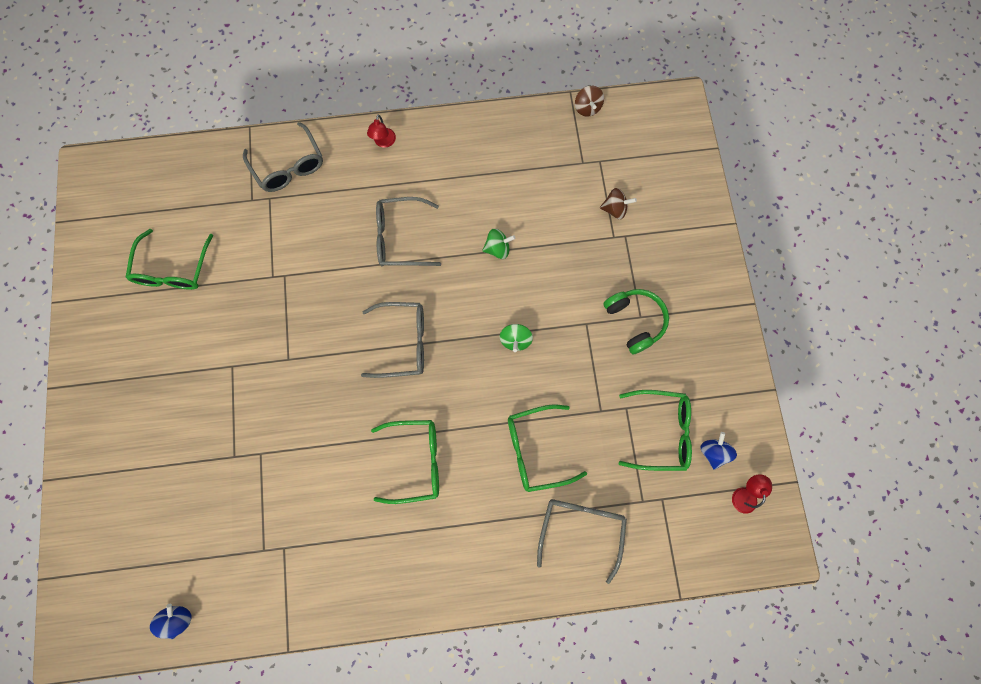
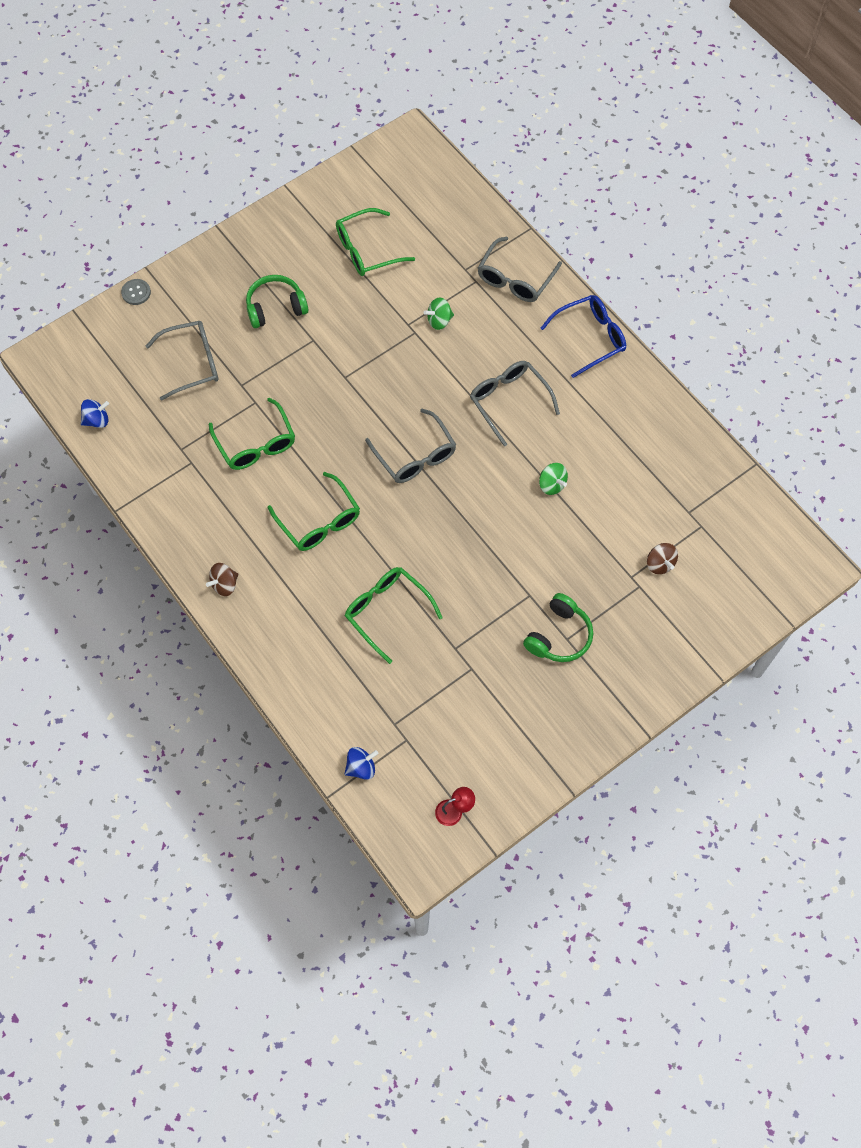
camera: 60 degrees right, 10 degrees down
red lamp [367,115,396,148] -> blue glasses [541,295,626,378]
green spinning top [500,324,533,352] -> green spinning top moved to [424,298,454,330]
grey glasses [537,499,627,584] -> grey glasses moved to [146,321,219,401]
brown spinning top [575,86,604,117] -> brown spinning top moved to [206,563,238,596]
green glasses [619,390,692,471] -> green glasses moved to [209,398,295,470]
blue spinning top [701,432,737,470] -> blue spinning top moved to [344,747,379,780]
none -> grey button [121,279,151,305]
none -> green headphones [246,275,308,328]

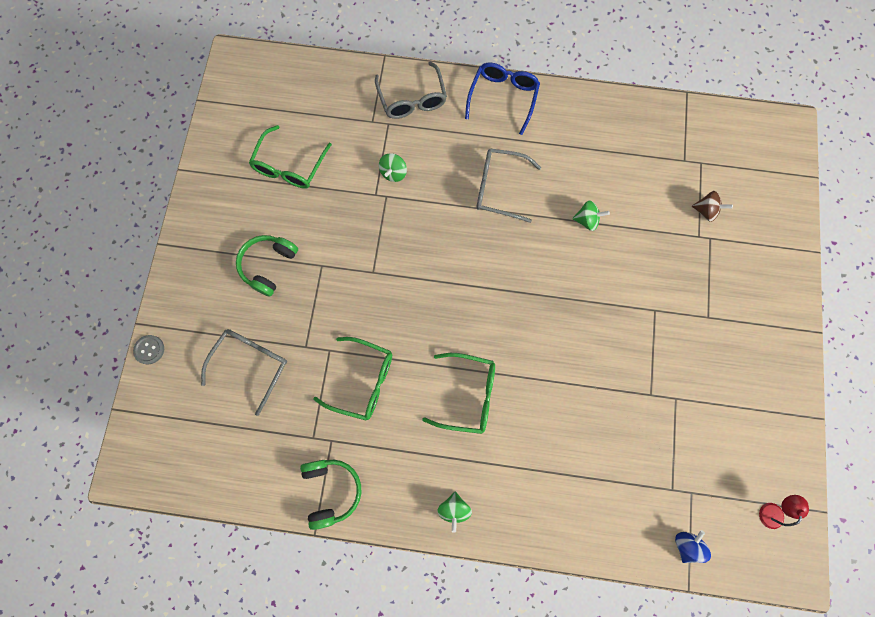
camera: 45 degrees left, 10 degrees up
blue spinning top [81,399,109,428] -> none
brown spinning top [206,563,238,596] -> green spinning top [437,492,472,533]
green glasses [345,567,443,664] -> none
grey glasses [365,408,456,483] -> none
green headphones [523,593,593,662] -> green headphones moved to [300,460,361,530]

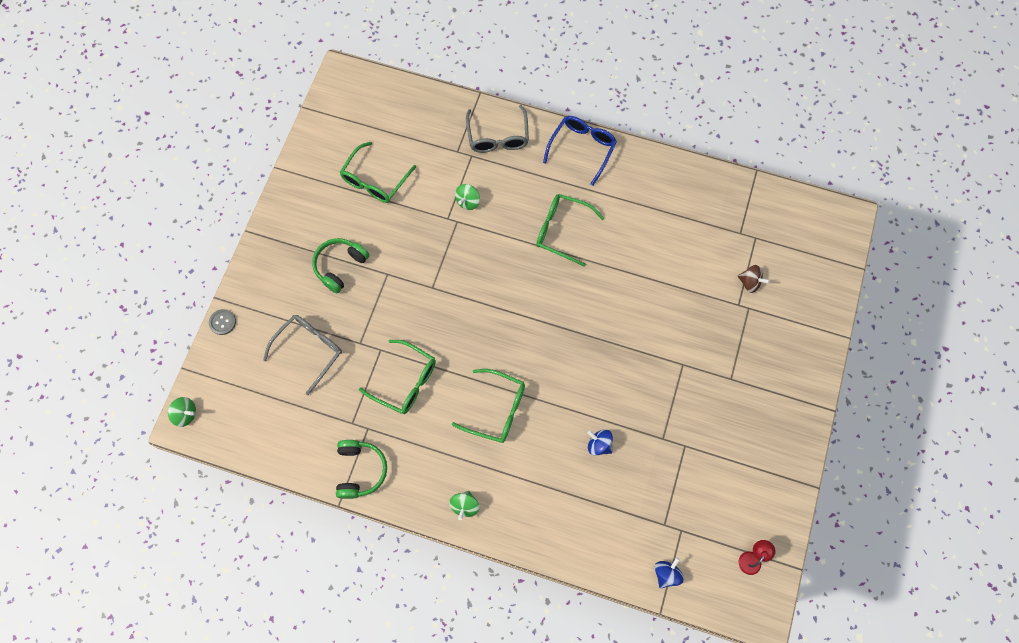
camera: 10 degrees right, 5 degrees down
grey glasses [476,149,541,223] -> green glasses [536,194,604,267]
green spinning top [572,200,610,231] -> green spinning top moved to [168,397,196,427]
none -> blue spinning top [587,429,613,456]

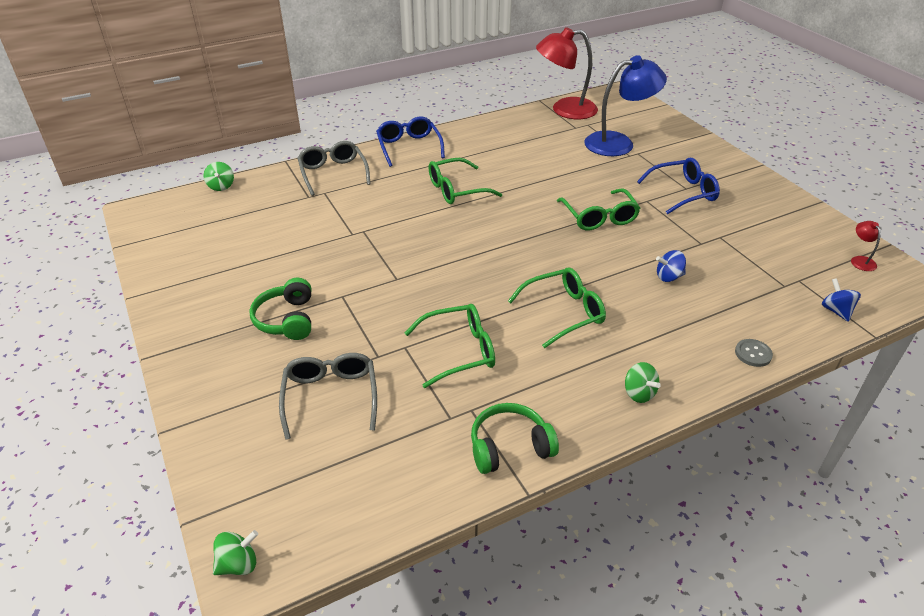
camera: 45 degrees left, 30 degrees down
grey button [209,309,236,335] -> grey button moved to [735,339,773,367]
green headphones [336,440,387,499] -> green headphones turned 60 degrees counterclockwise [471,403,559,474]
green glasses [340,142,416,203] -> green glasses moved to [557,188,640,231]
green spinning top [455,184,480,210] -> green spinning top moved to [204,162,234,191]
grey glasses [466,105,529,153] -> grey glasses turned 150 degrees counterclockwise [297,141,371,196]
brown spinning top [738,265,770,293] -> blue lamp [585,55,667,156]
none -> red lamp [536,27,598,119]
none -> blue glasses [637,157,720,214]

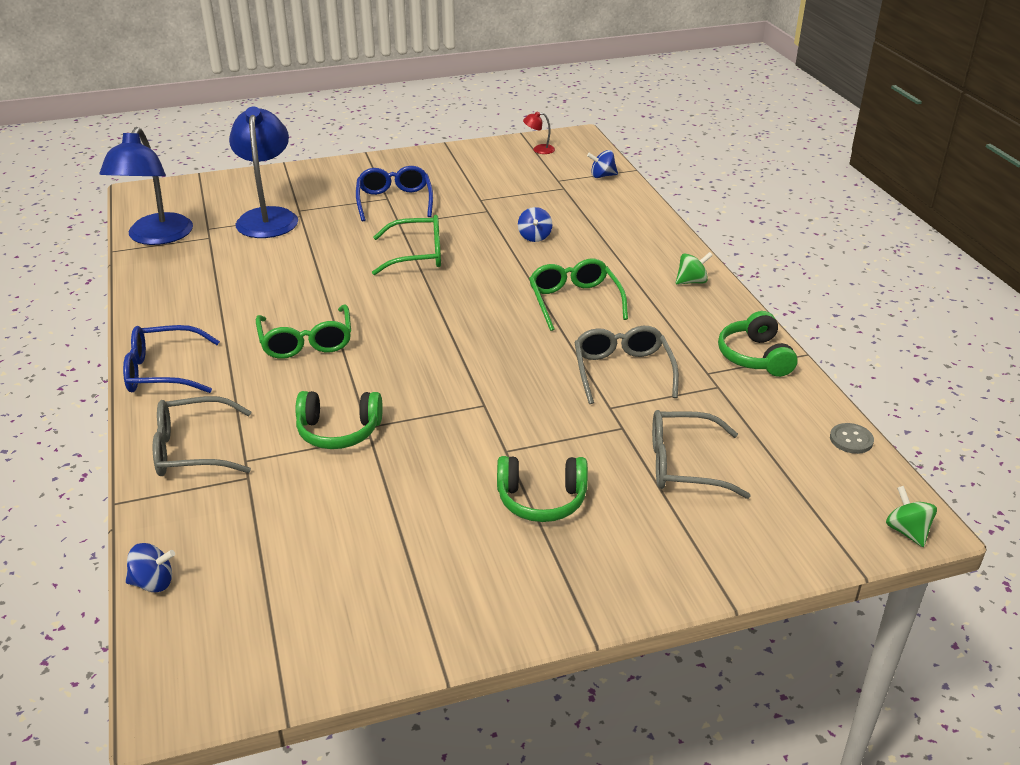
camera: 80 degrees left, 5 degrees down
green spinning top [204,162,234,191] -> blue spinning top [125,543,175,592]
green glasses [405,304,495,388] -> grey glasses [575,326,679,404]
red lamp [536,27,598,119] -> blue lamp [99,127,193,245]
grey button [735,339,773,367] -> grey button moved to [830,423,874,454]
none -> green headphones [295,391,383,449]

